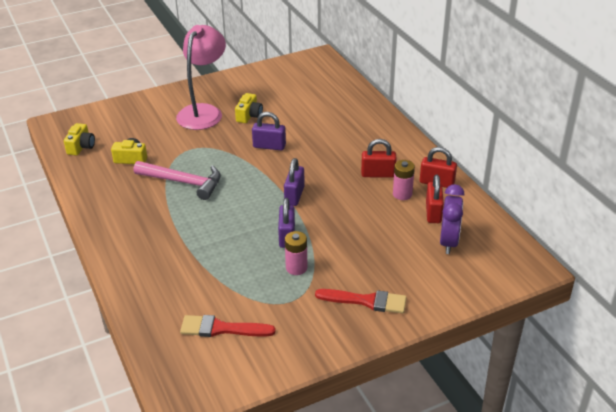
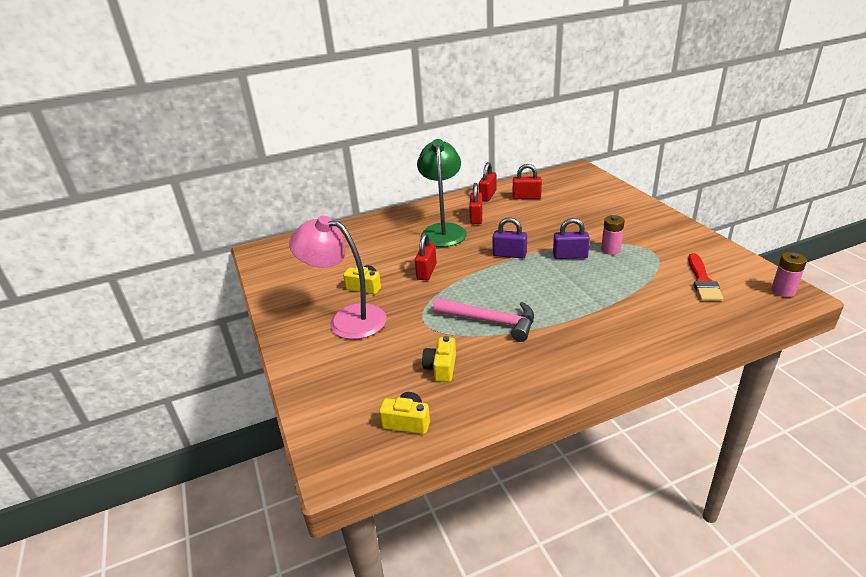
camera: 85 degrees left, 5 degrees down
pink hammer [134,161,221,200] -> pink hammer turned 90 degrees clockwise [433,298,534,342]
purple padlock [252,112,286,150] -> red padlock [415,233,437,280]
red brush [315,289,407,314] -> none
pink battery [393,160,415,200] -> pink battery moved to [771,252,807,297]
purple clock [440,184,464,254] -> none
none -> green lamp [417,139,467,247]

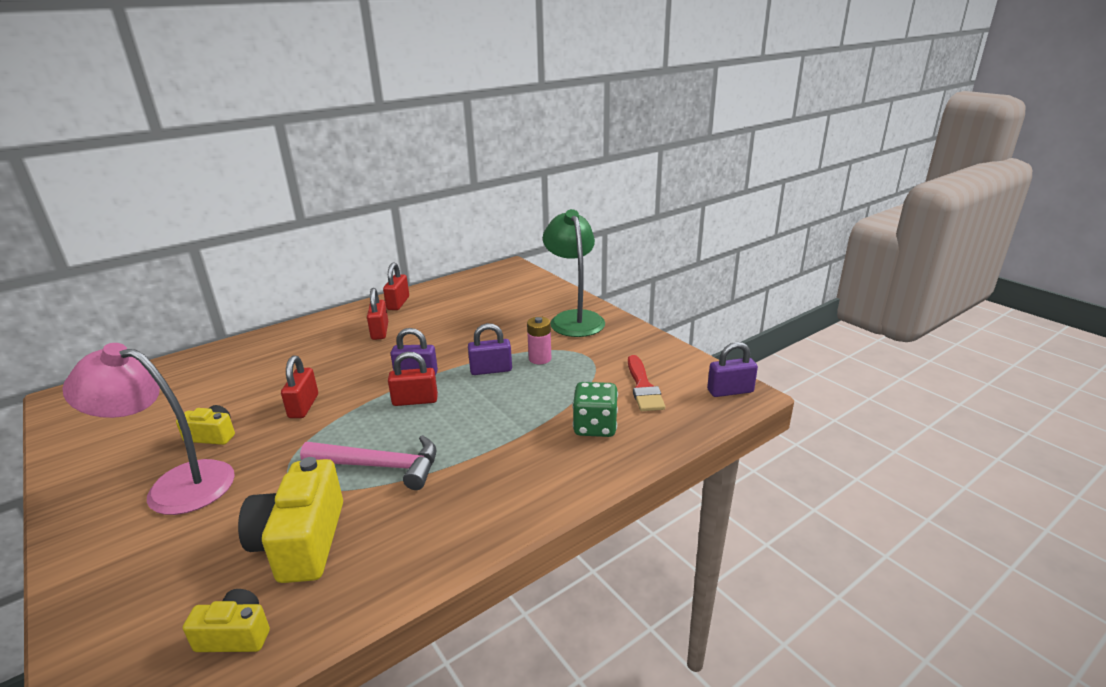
camera: 15 degrees left, 5 degrees down
green lamp [417,139,467,247] -> green lamp moved to [543,209,605,337]
yellow camera [422,336,456,382] -> yellow camera [238,457,343,583], size x1.85
red padlock [513,164,542,199] -> red padlock moved to [388,352,438,406]
pink battery [771,252,807,297] -> purple padlock [707,342,758,397]
none -> green dice [572,382,618,437]

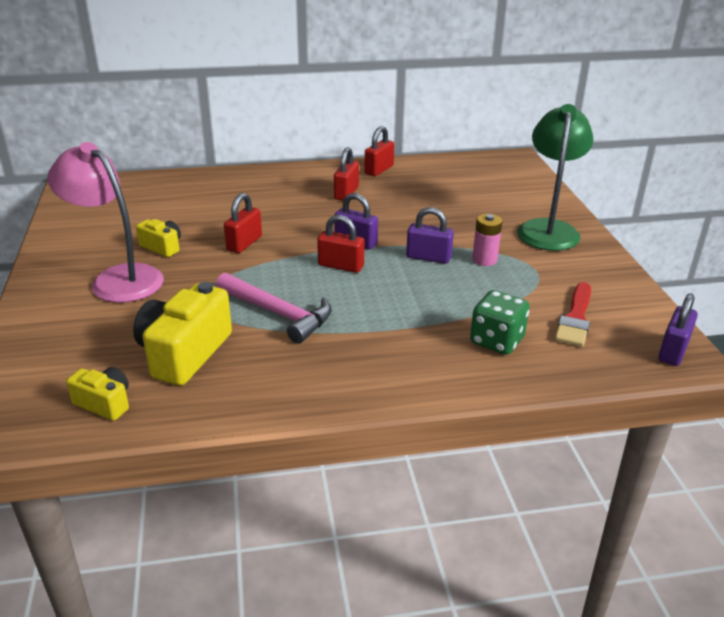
camera: 25 degrees right, 5 degrees up
purple padlock [707,342,758,397] -> purple padlock turned 75 degrees counterclockwise [659,293,698,366]

